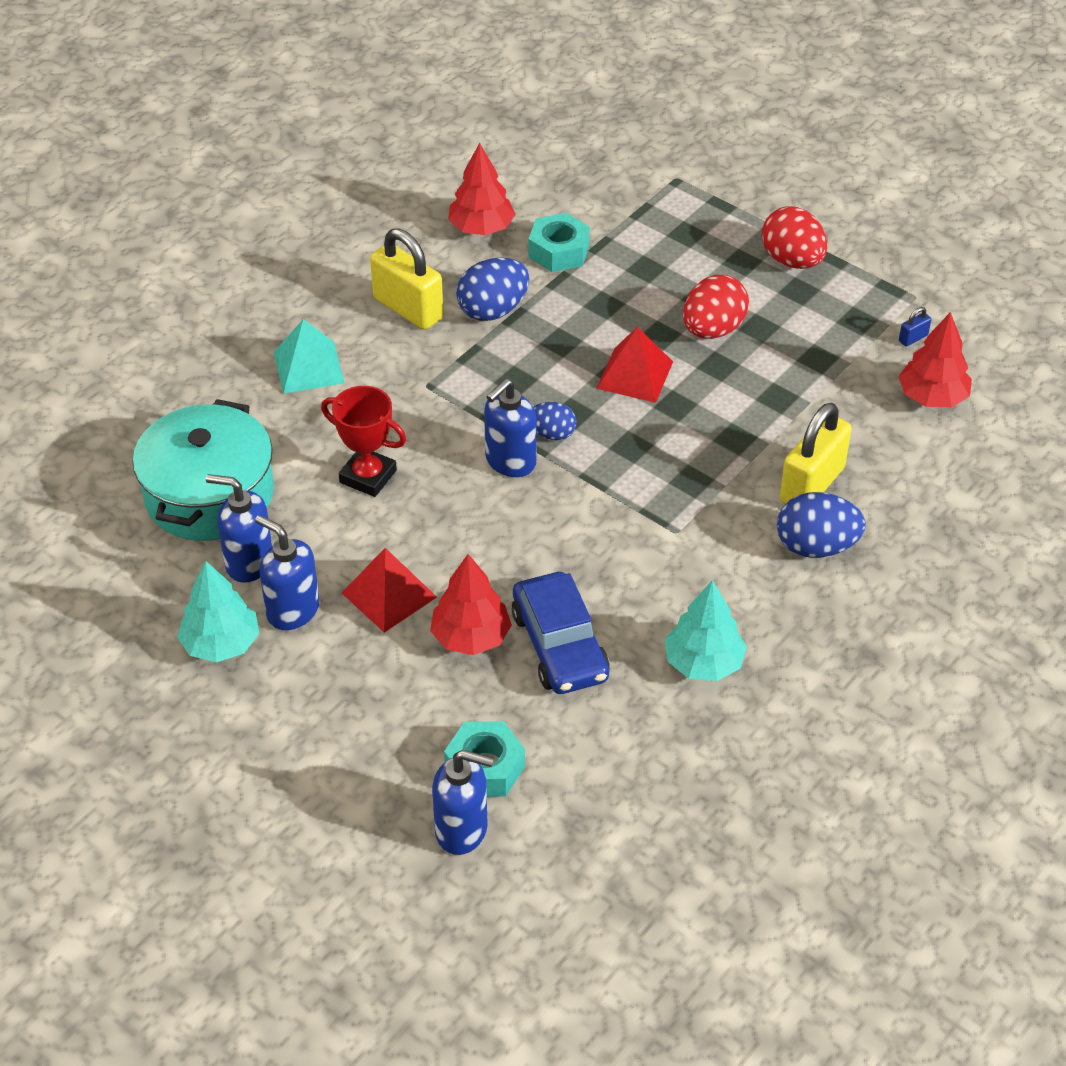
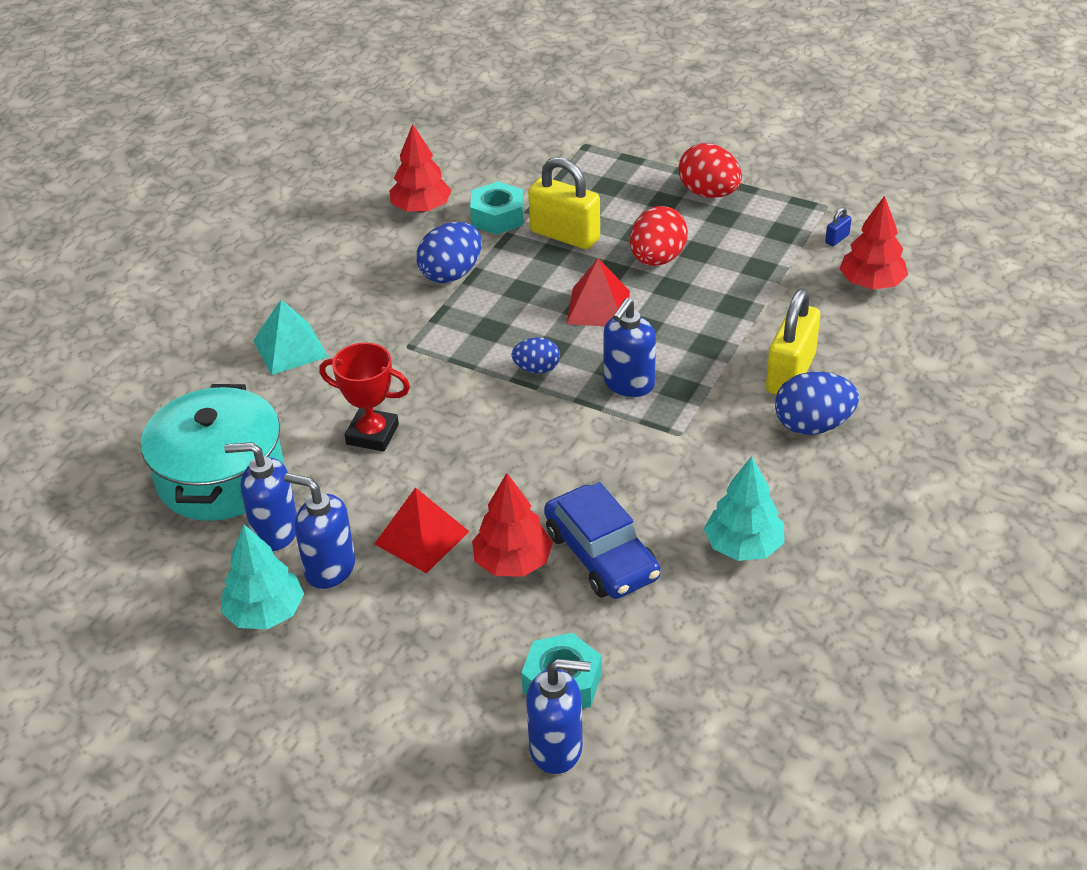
camera: 10 degrees left, 5 degrees down
yellow padlock [370,228,443,330] -> yellow padlock moved to [528,157,600,249]
blue soap dispenser [484,379,536,477] -> blue soap dispenser moved to [603,298,656,397]

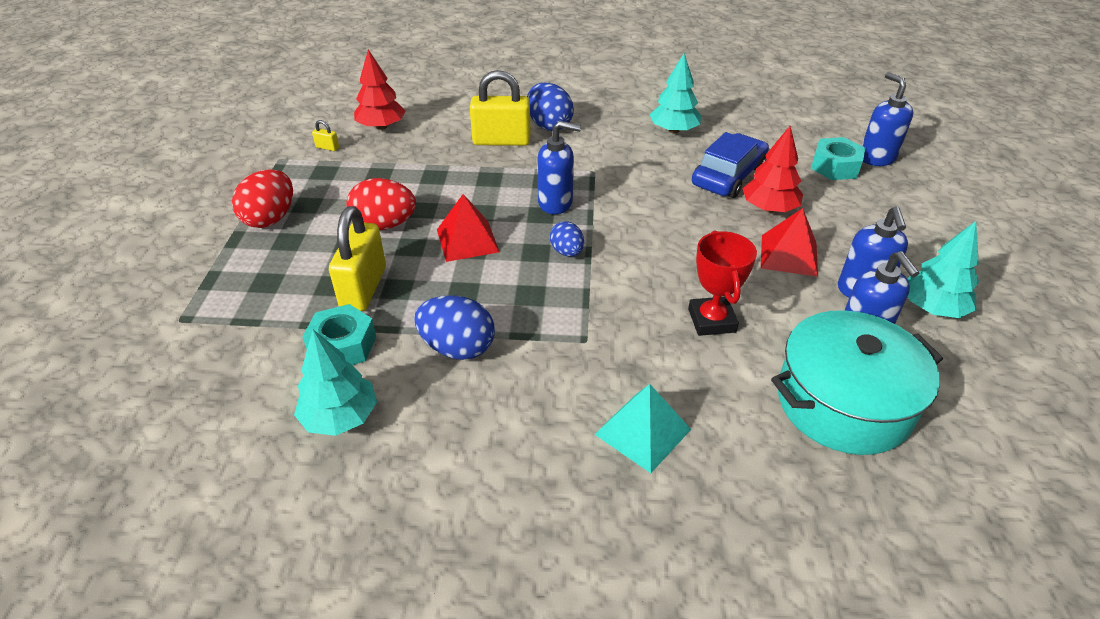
camera: 115 degrees left, 0 degrees up
red tree [389,124,452,213] -> turquoise tree [294,330,377,436]
blue padlock [825,207,852,246] -> yellow padlock [312,120,339,151]

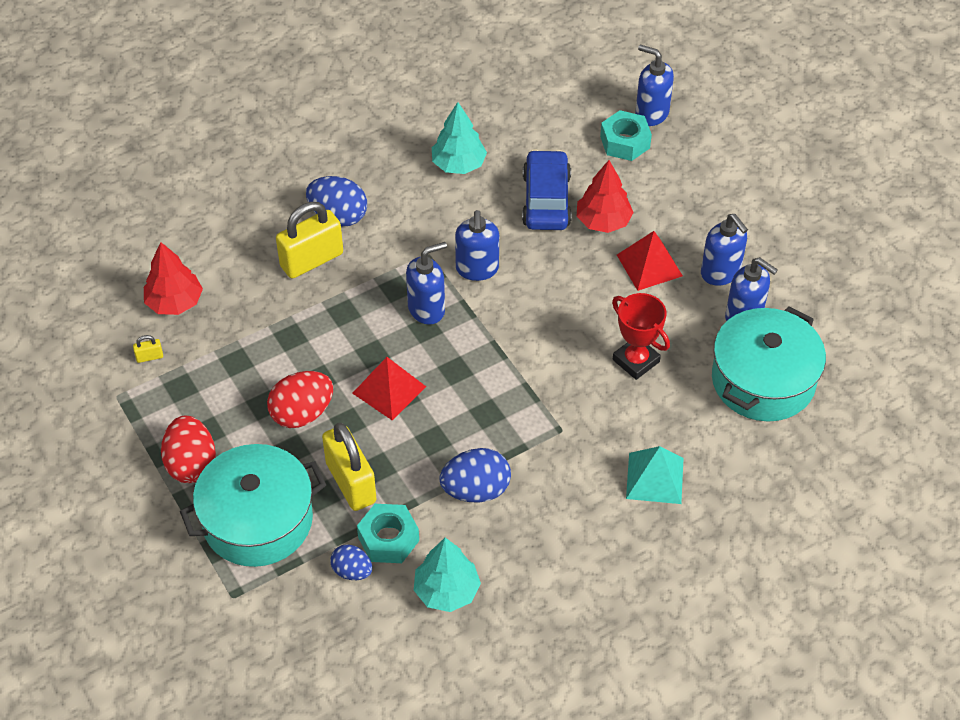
camera: 35 degrees left, 10 degrees up
blue egg [550,221,584,257] -> blue egg moved to [330,544,372,580]
turquoise tree [908,221,979,318] -> none
none -> turquoise pot [180,444,326,567]
none -> blue soap dispenser [455,210,499,281]

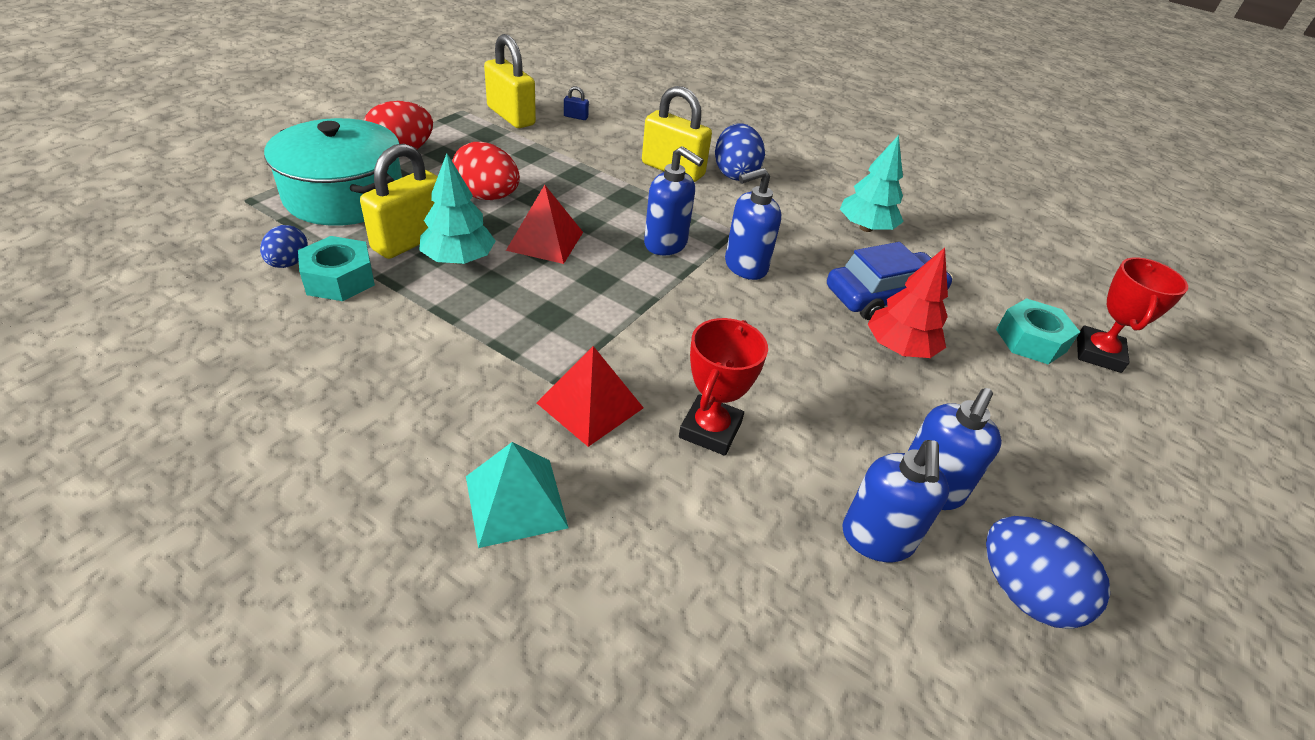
camera: 60 degrees right, 10 degrees down
yellow padlock [133,335,163,363] -> yellow padlock [484,34,536,128], size x2.47
red tree [144,242,203,315] -> blue padlock [564,86,589,120]
turquoise tree [414,538,481,612] -> turquoise tree moved to [419,153,496,264]
blue egg [439,448,511,502] -> blue egg moved to [986,516,1110,629]
red pyramid [617,231,683,291] -> red pyramid moved to [537,346,643,447]
blue soap dispenser [635,44,674,126] -> red trophy [1077,257,1188,373]
turquoise pot [712,306,826,422] -> none

